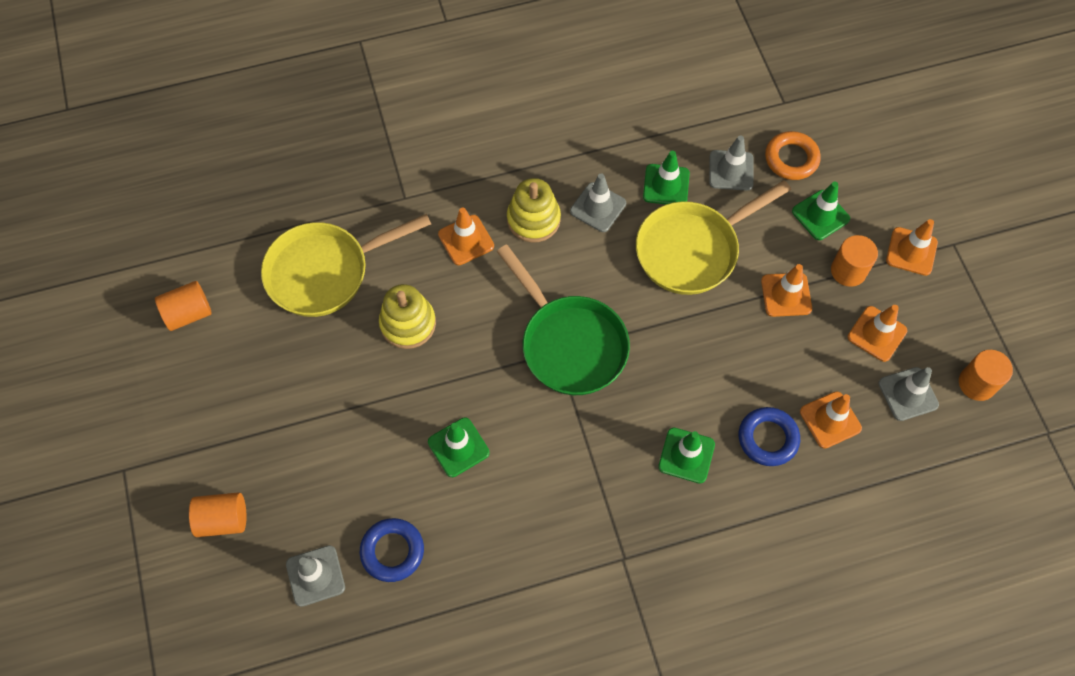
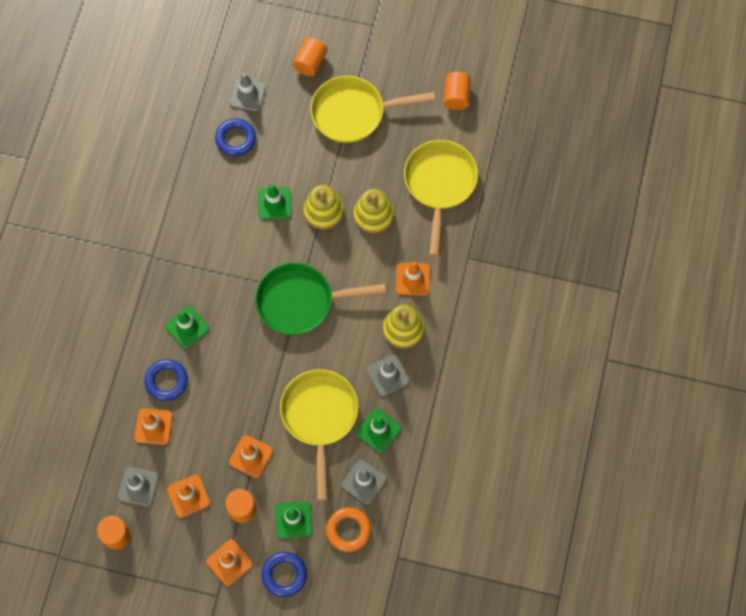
camera: 120 degrees right, 5 degrees up
none -> blue ring [262,551,307,597]
none -> yellow stacking toy [304,185,344,230]
none -> yellow pan [310,76,435,143]

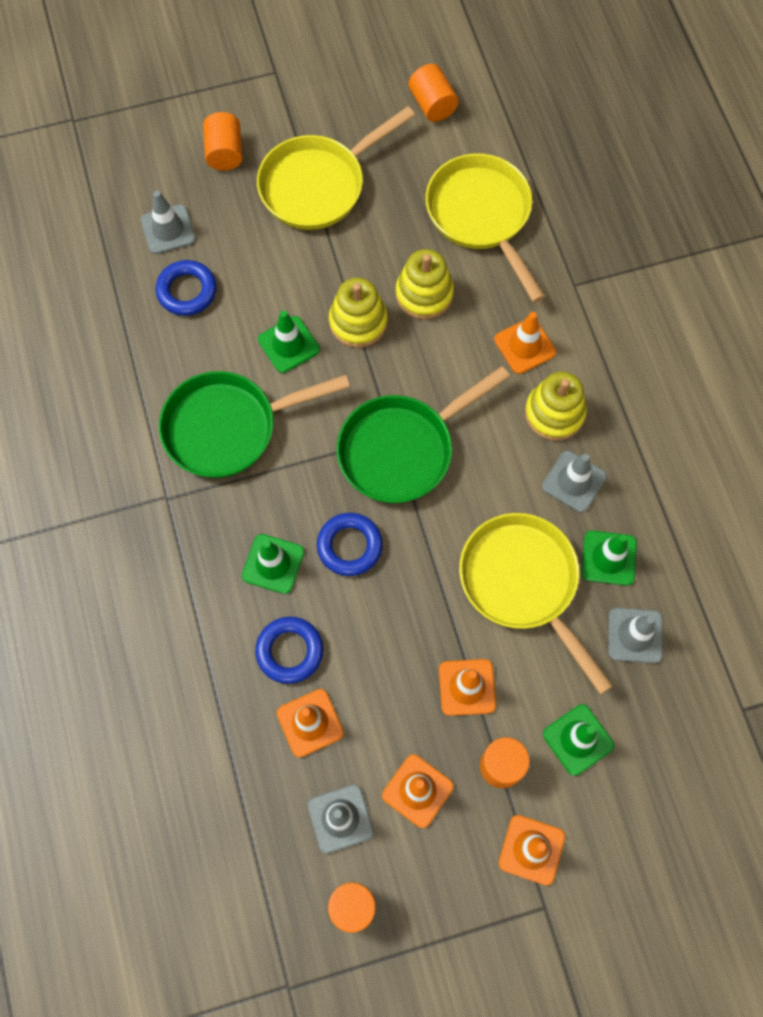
camera: 30 degrees left, 0 degrees up
blue ring [262,551,307,597] -> blue ring moved to [317,513,383,576]
orange ring [326,507,371,552] -> none
none -> green pan [159,371,350,478]

